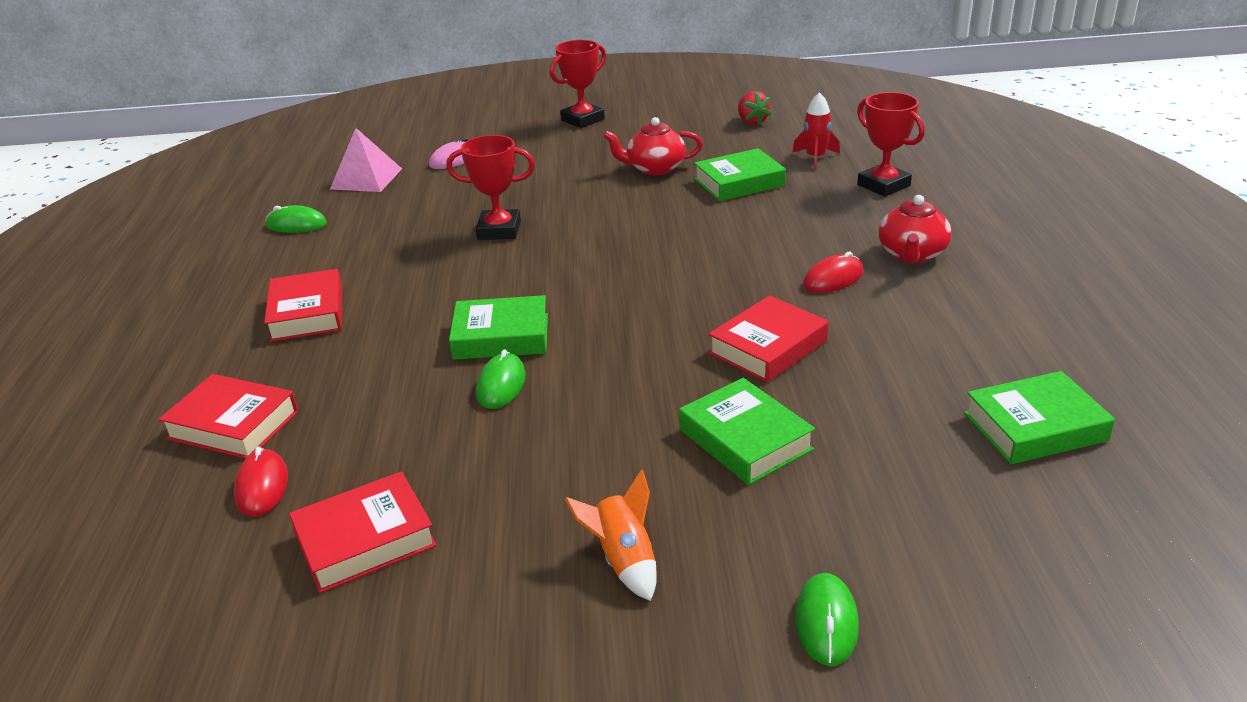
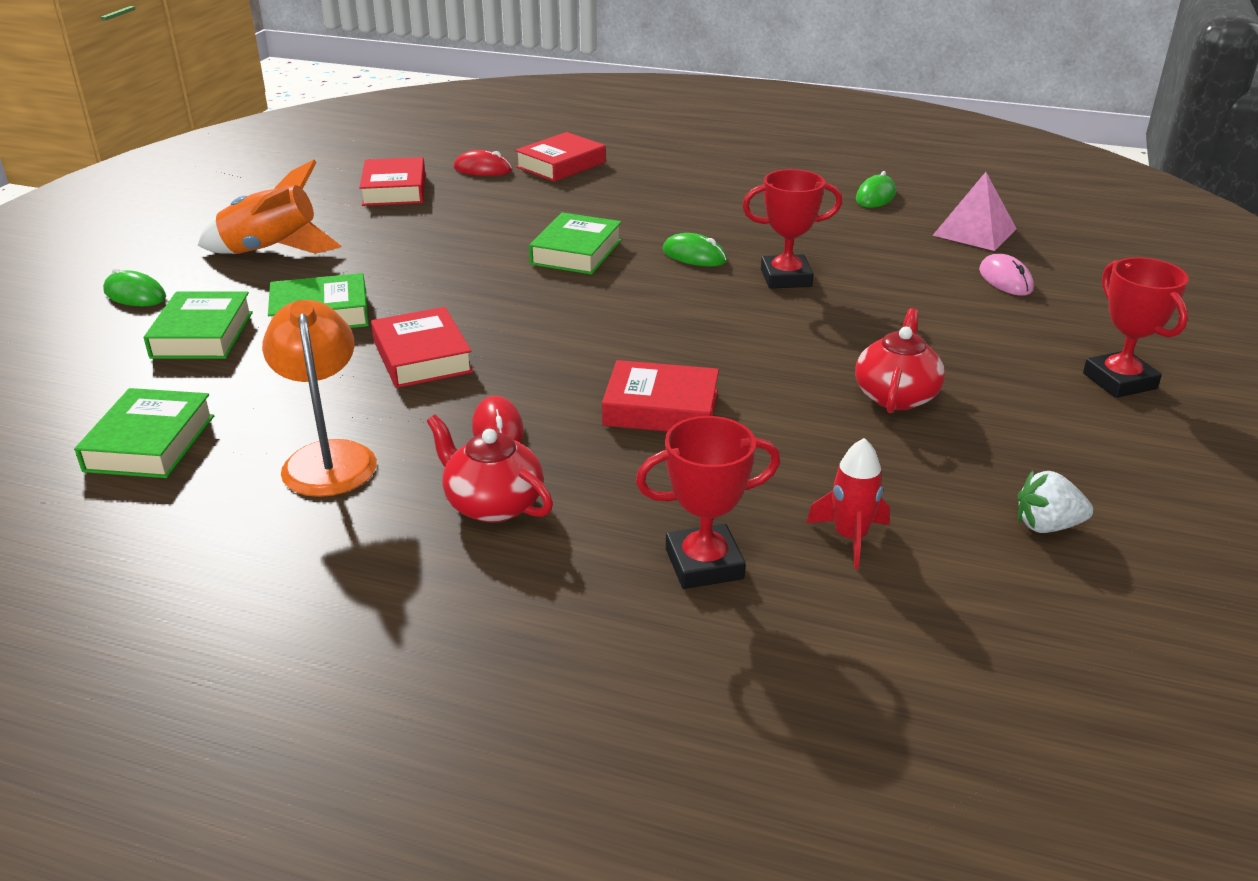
camera: 110 degrees right, 0 degrees up
red book [264,269,342,342] -> red book moved to [602,360,719,432]
red trophy [446,135,535,240] -> red trophy turned 60 degrees clockwise [742,169,842,289]
green mouse [476,349,525,409] -> green mouse moved to [662,233,727,267]
orange rocket [565,469,657,601] -> orange rocket [198,160,342,254], size x1.65
green book [694,148,786,201] -> green book moved to [144,292,253,359]
red strawberry [738,91,771,125] -> white strawberry [1017,471,1093,533]
none -> orange lamp [262,300,377,497]

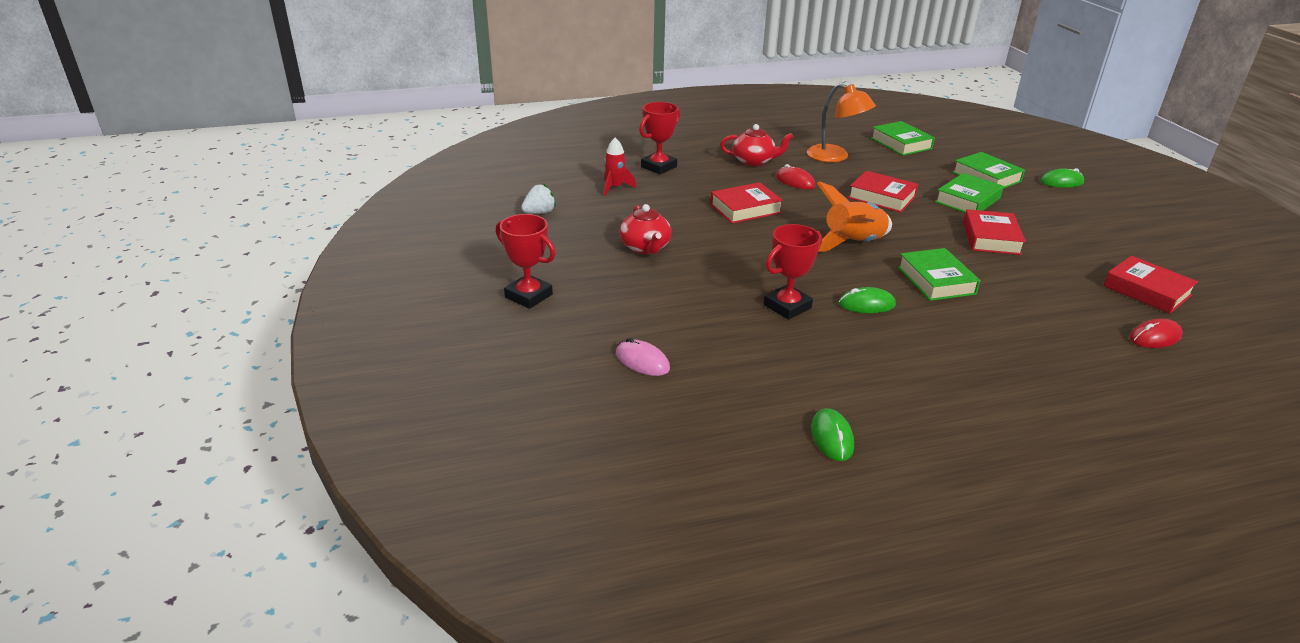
camera: 145 degrees right, 0 degrees up
orange rocket [198,160,342,254] -> orange rocket moved to [817,181,892,252]
red book [515,132,606,182] -> red book moved to [963,209,1026,255]
pink pyramid [932,172,1017,251] -> none

